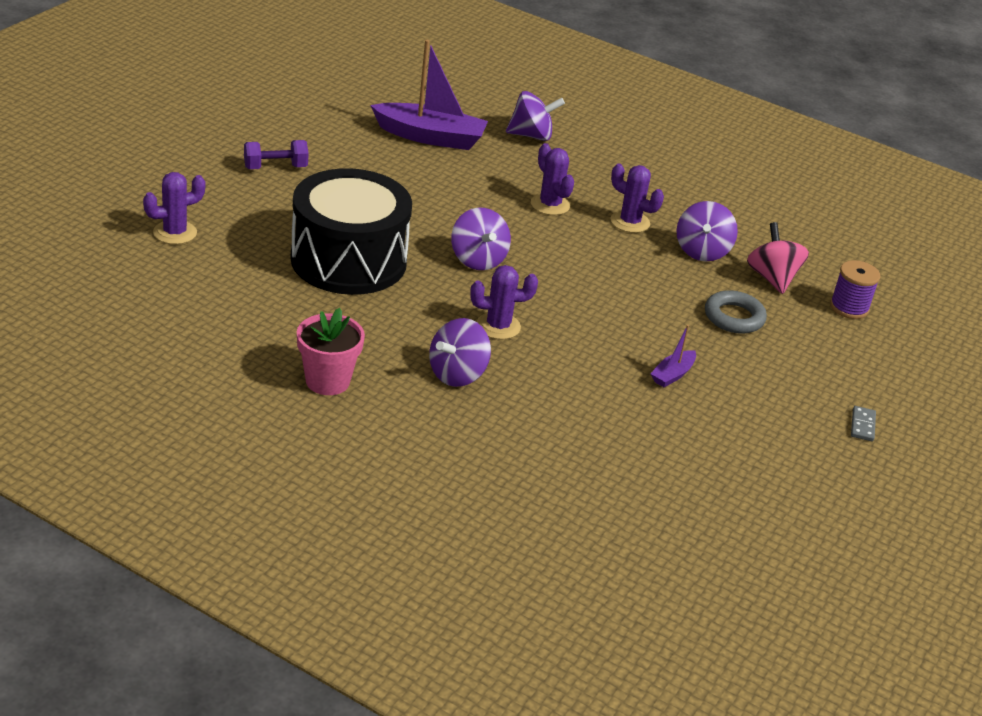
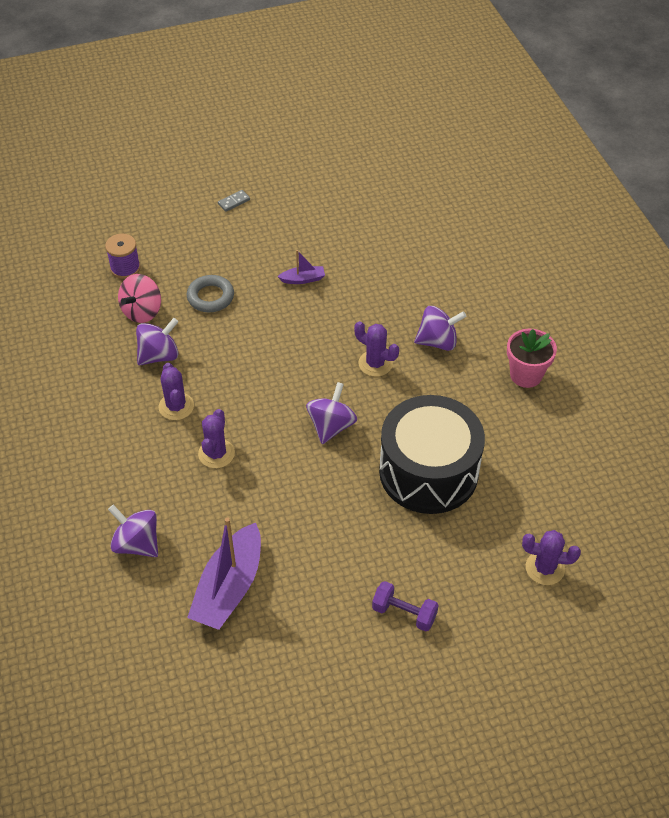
camera: 135 degrees left, 15 degrees up
purple boat [370,40,488,150] -> purple boat turned 120 degrees counterclockwise [187,517,261,630]

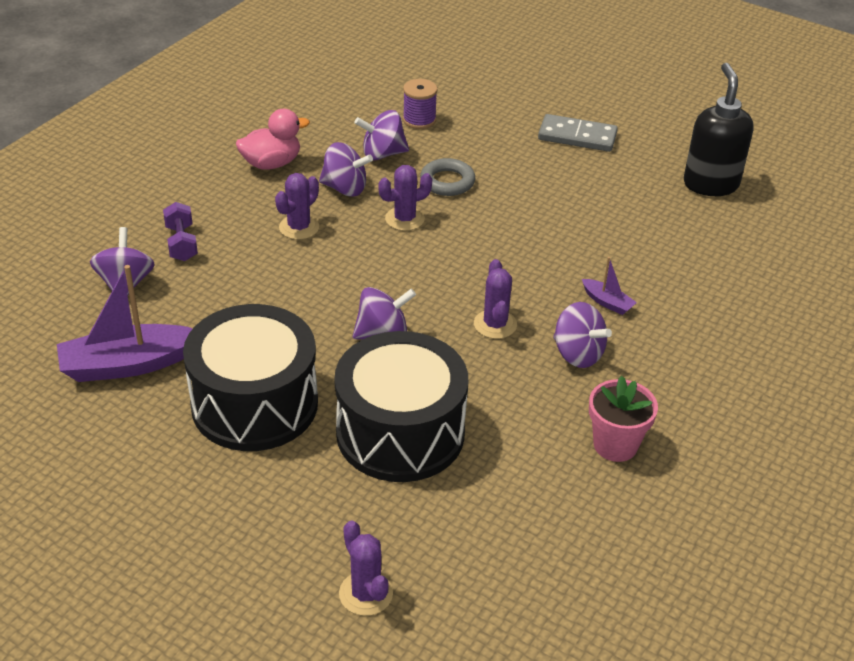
camera: 50 degrees right, 10 degrees down
pink spinning top [118,274,161,323] -> purple spinning top [354,110,409,160]
purple cactus [198,409,235,468] -> purple cactus moved to [378,165,432,231]
grey domino [218,190,250,212] -> grey domino [538,114,618,152], size x2.10
purple boat [277,250,325,284] -> purple boat moved to [582,257,637,315]
purple dumbbell [372,581,439,631] -> purple dumbbell moved to [163,202,198,261]
none -> black drum [183,304,318,451]
none -> pink duck [236,109,310,170]
none -> black soap dispenser [684,63,754,196]

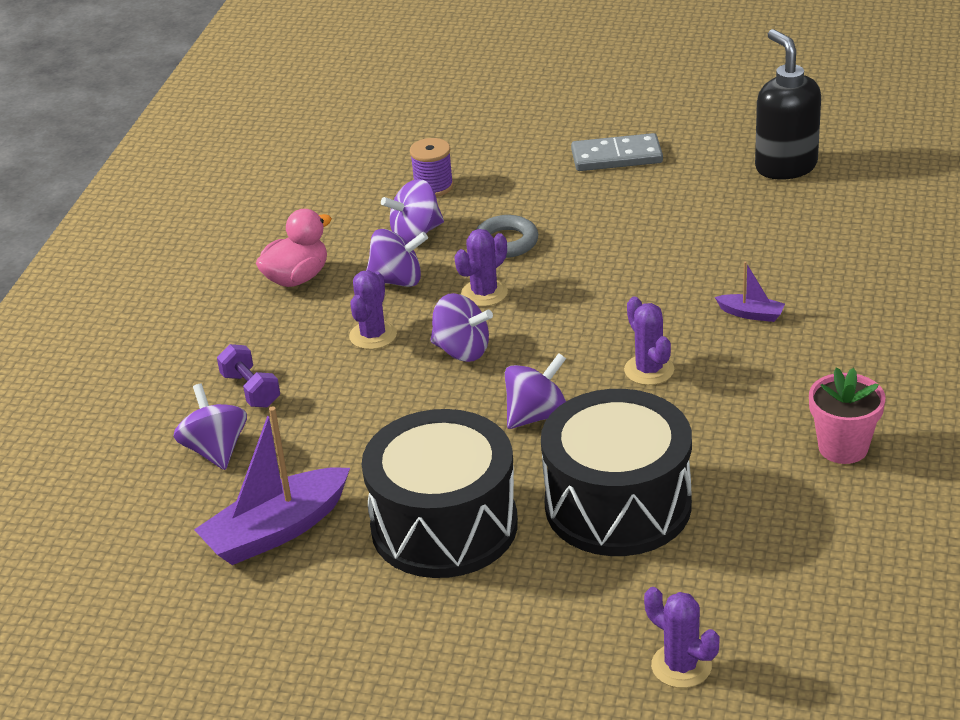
camera: 15 degrees left, 5 degrees down
purple spinning top [553,302,612,368] -> purple spinning top moved to [430,293,493,362]

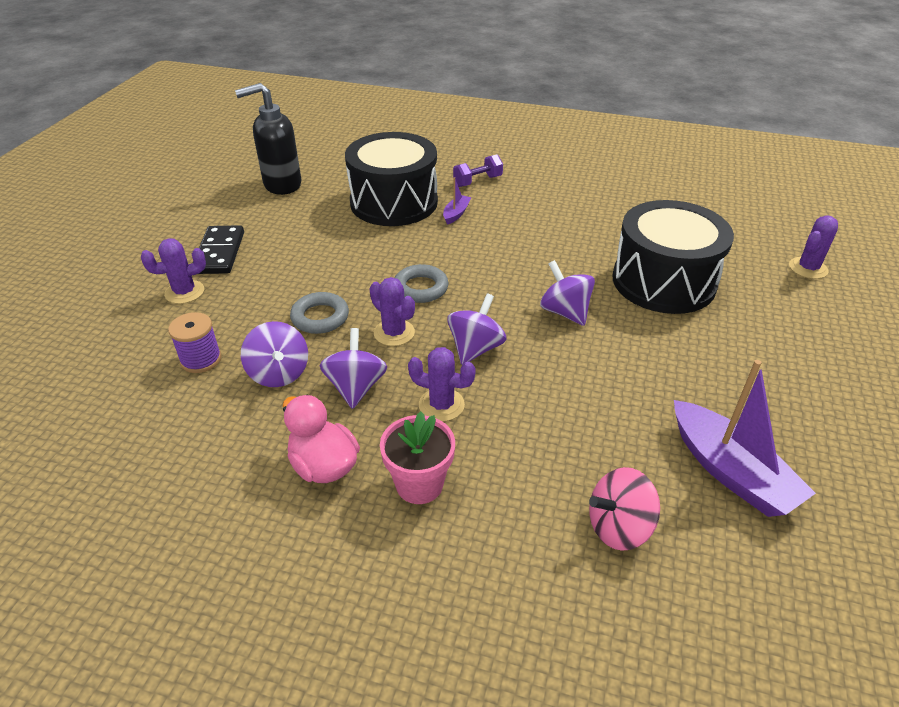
camera: 90 degrees left, 5 degrees up
purple spinning top [174,384,247,470] -> pink spinning top [589,467,660,551]
purple dumbbell [217,344,280,408] -> purple dumbbell moved to [453,154,503,187]
black drum [362,409,518,578] -> black drum moved to [345,132,438,226]
grey domino [571,133,663,171] -> black domino [199,225,244,274]
purple cactus [624,296,674,385] -> purple cactus moved to [141,239,206,304]
pink flower pot [809,368,885,464] -> pink flower pot moved to [380,411,455,504]
none -> grey ring [395,264,449,303]

